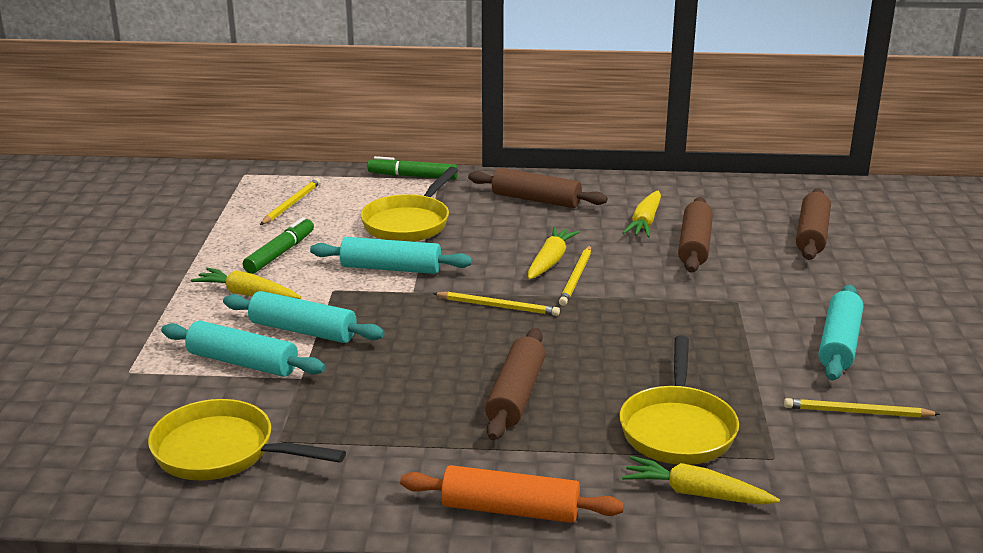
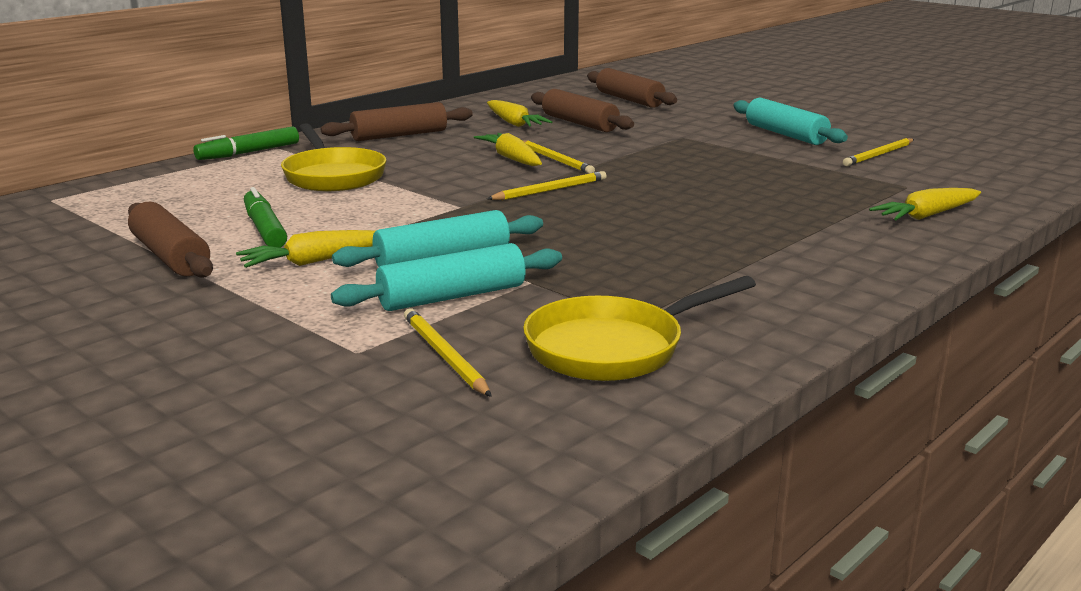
camera: 50 degrees left, 5 degrees down
yellow pencil [260,178,321,225] -> yellow pencil moved to [404,308,492,397]
turquoise rolling pin [310,237,472,274] -> none
orange rolling pin [400,465,624,523] -> none
brown rolling pin [485,328,545,440] -> brown rolling pin moved to [128,202,213,277]
yellow pan [620,335,739,465] -> none

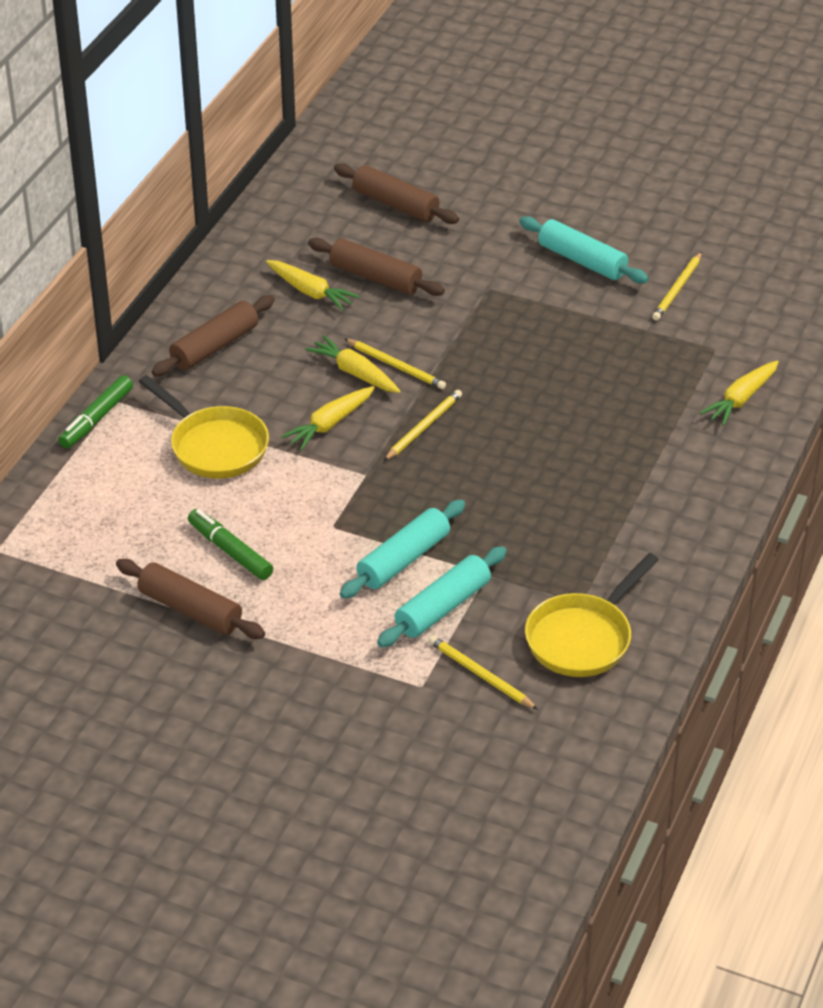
camera: 20 degrees left, 20 degrees up
yellow carrot [236,230,376,268] -> yellow carrot moved to [281,386,375,451]

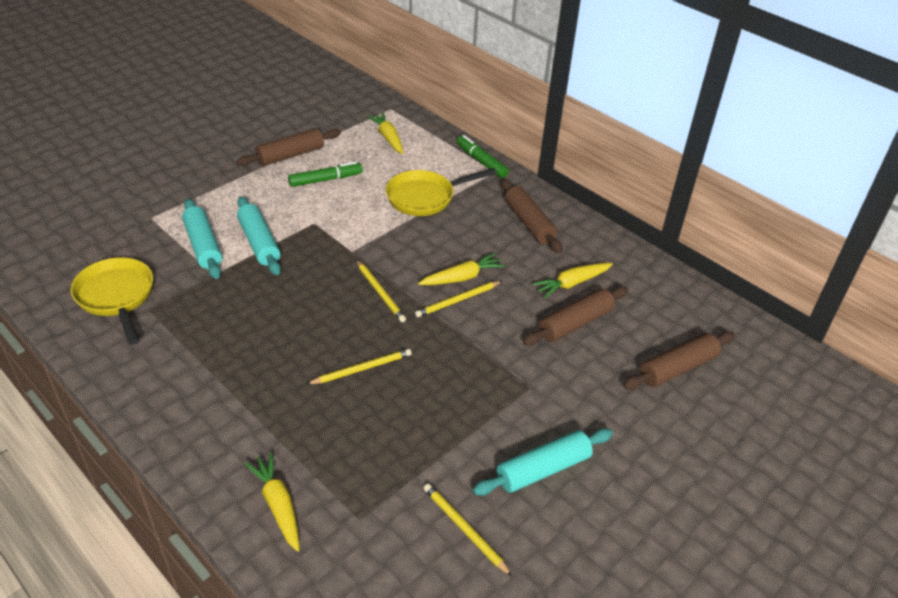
camera: 110 degrees right, 0 degrees up
yellow carrot [281,386,375,451] -> yellow carrot moved to [367,112,403,154]
yellow pencil [429,635,538,710] -> yellow pencil moved to [307,349,412,384]

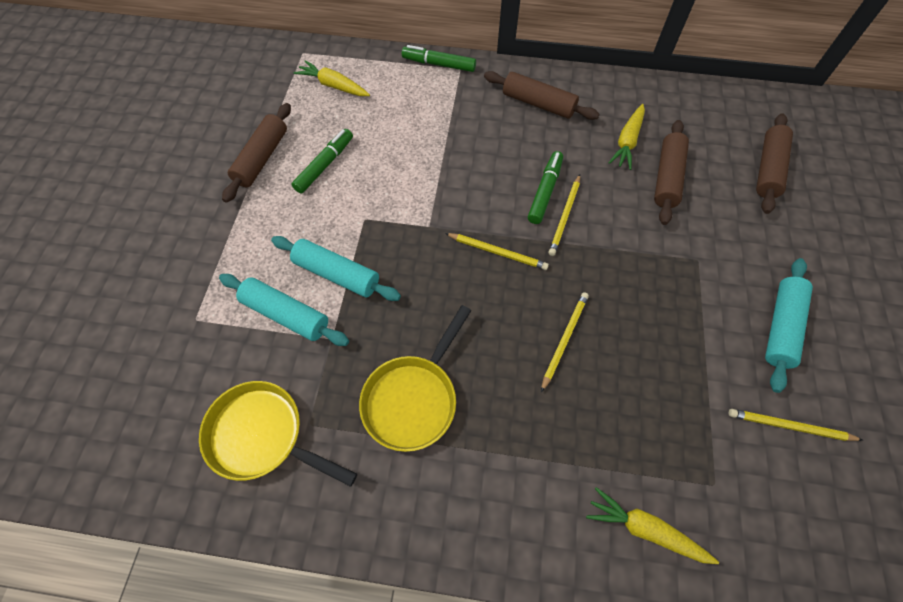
camera: 35 degrees left, 20 degrees up
yellow pan [386,168,497,216] -> yellow pan moved to [359,305,471,452]
yellow carrot [418,253,505,285] -> green marker [528,151,563,224]

